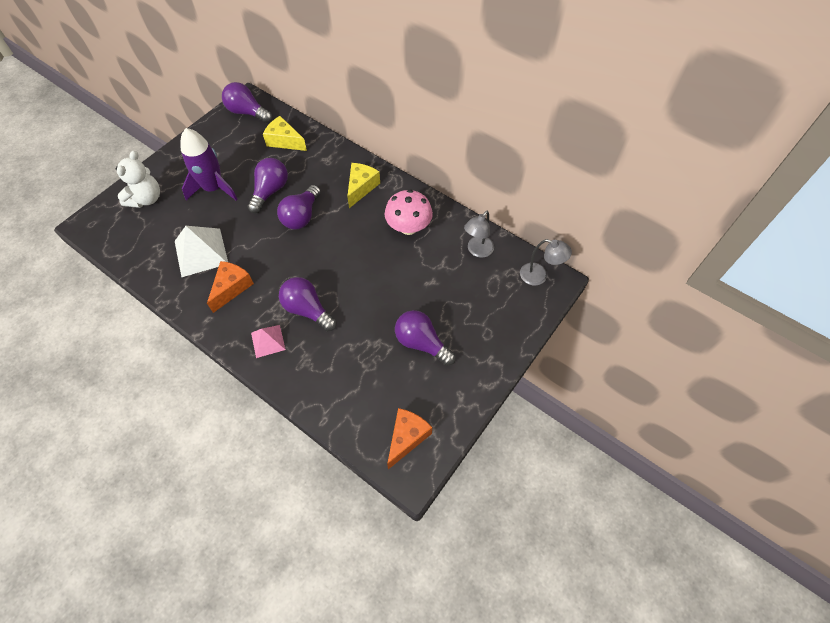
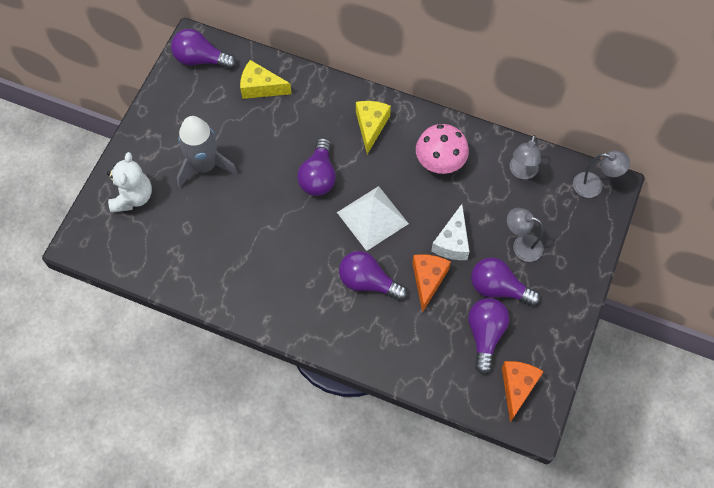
camera: 15 degrees left, 5 degrees up
white pyramid [175,226,228,277] -> white pyramid moved to [337,186,409,251]
purple rocket [181,128,237,201] -> grey rocket [177,116,238,188]
orange cheese [207,261,254,313] -> orange cheese moved to [412,254,451,313]
purple light bulb [248,158,288,213] -> purple light bulb moved to [468,298,509,374]
pink pyramid [251,325,286,358] -> none
none -> white cheese [431,204,470,260]
none -> grey lamp [507,208,544,262]

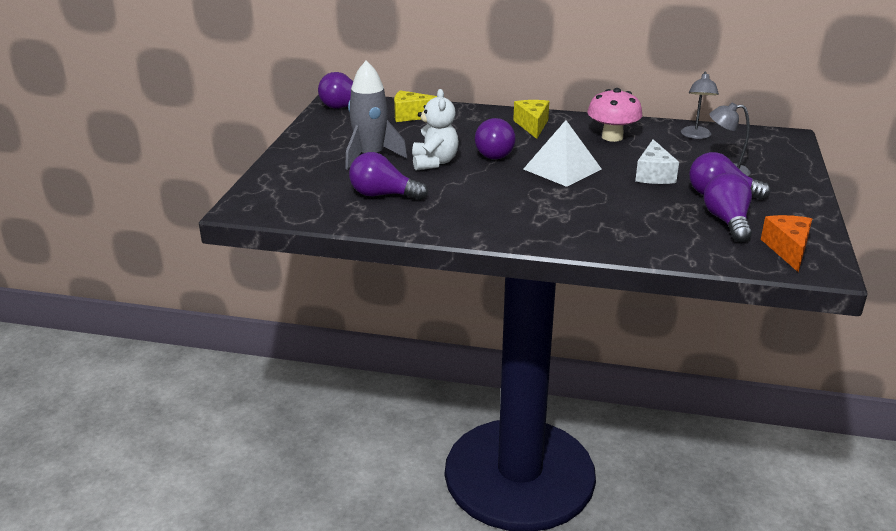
camera: 10 degrees left, 35 degrees down
white teddy bear [107,152,152,213] -> white teddy bear moved to [412,89,459,171]
purple light bulb [339,251,407,301] -> purple light bulb moved to [349,152,428,200]
orange cheese [412,254,451,313] -> none
grey lamp [573,150,630,198] -> none

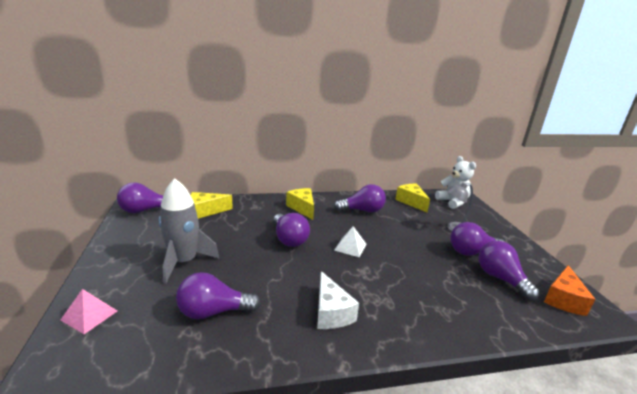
camera: 25 degrees left, 5 degrees down
white teddy bear [412,89,459,171] -> white teddy bear moved to [435,156,476,209]
white pyramid [523,120,602,187] -> white pyramid [334,226,366,258], size x0.58
pink mushroom [587,88,643,142] -> purple light bulb [334,184,386,212]
white cheese [635,139,679,184] -> white cheese moved to [317,271,359,329]
grey lamp [681,72,719,139] -> yellow cheese [395,184,430,212]
orange cheese [761,215,812,272] -> orange cheese turned 135 degrees counterclockwise [544,265,595,316]
none -> pink pyramid [61,289,117,334]

